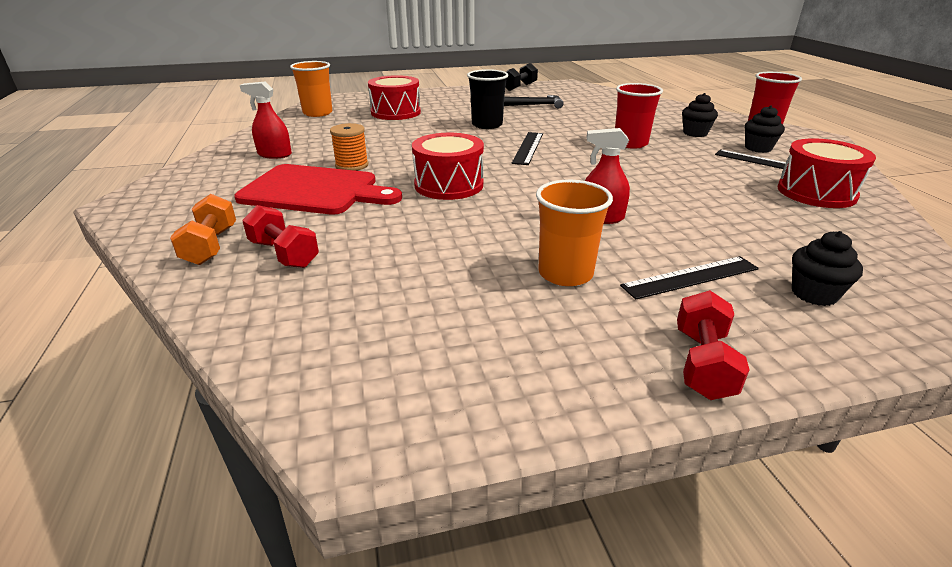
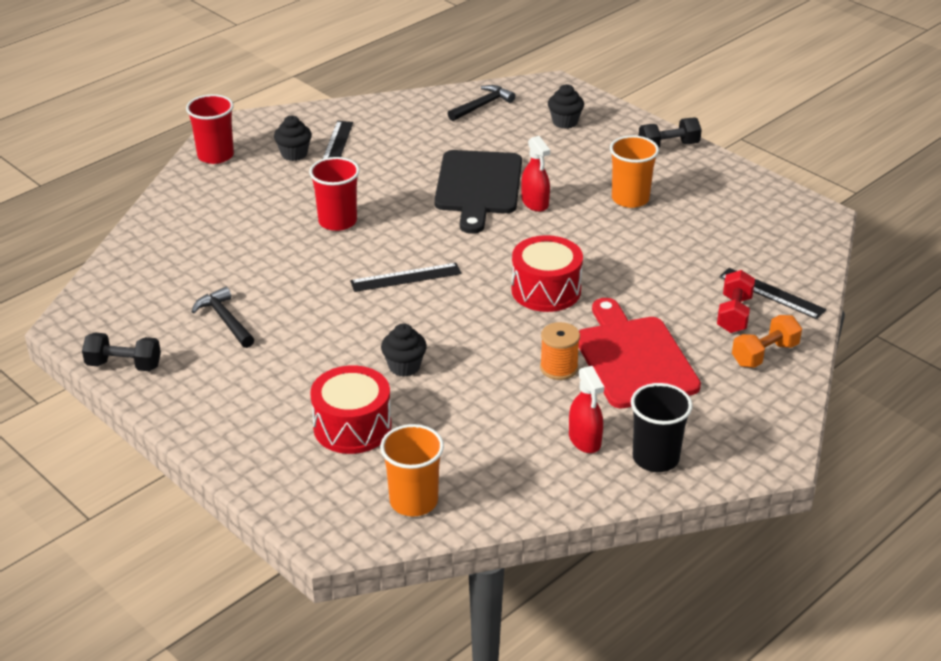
camera: 120 degrees left, 5 degrees up
black cup [467,69,508,129] -> black cup moved to [631,383,693,472]
black ruler [620,256,759,300] -> black ruler moved to [719,268,826,319]
red dumbbell [677,290,749,400] -> black dumbbell [639,118,702,148]
black cupcake [682,93,718,137] -> black cupcake moved to [381,323,427,377]
red drum [778,138,876,208] -> none
none -> black cutting board [434,150,522,234]
none -> black hammer [448,85,515,121]

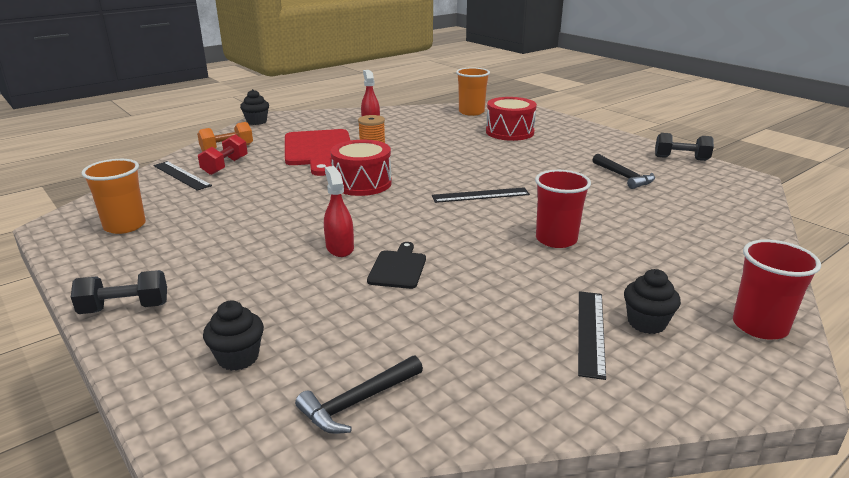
camera: 175 degrees left, 10 degrees down
black cupcake [381,323,427,377] -> black cupcake moved to [240,89,269,125]
black cutting board [434,150,522,234] -> black cutting board [367,242,426,289], size x0.50
orange cup [610,135,659,208] -> orange cup moved to [82,159,146,234]
black cup [631,383,693,472] -> none

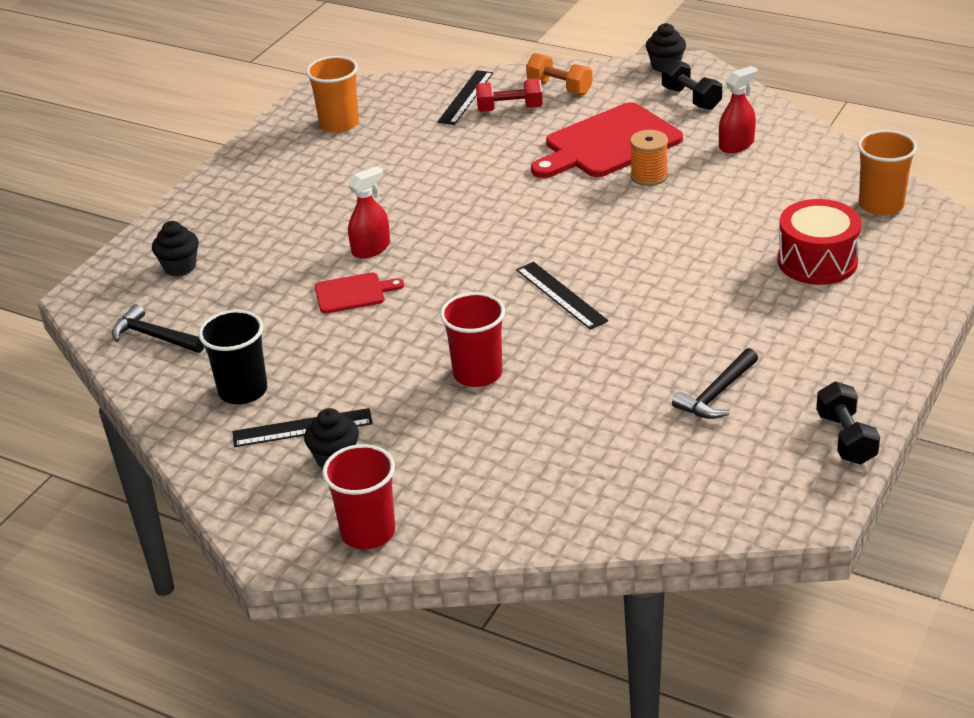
camera: 70 degrees right, 10 degrees up
black dumbbell [71,270,167,314] -> black dumbbell moved to [662,59,722,110]
red drum [330,140,392,196] -> none
black cutting board [367,242,426,289] -> red cutting board [315,272,404,314]
none -> black cup [198,310,267,404]

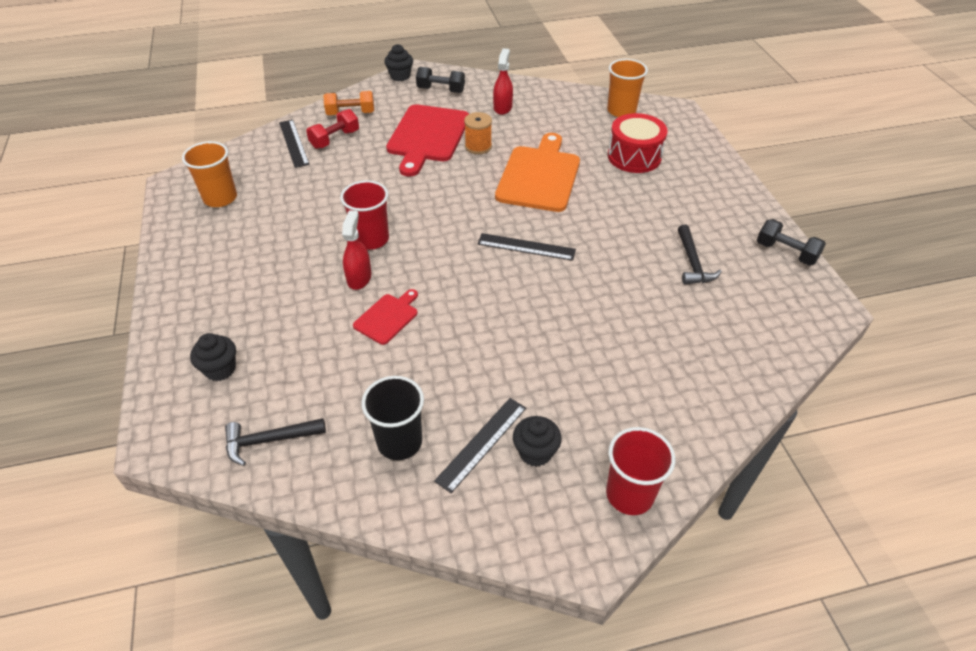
camera: 45 degrees left, 10 degrees up
red cup [440,292,505,387] -> red cup moved to [340,180,389,250]
none -> orange cutting board [495,133,580,212]

